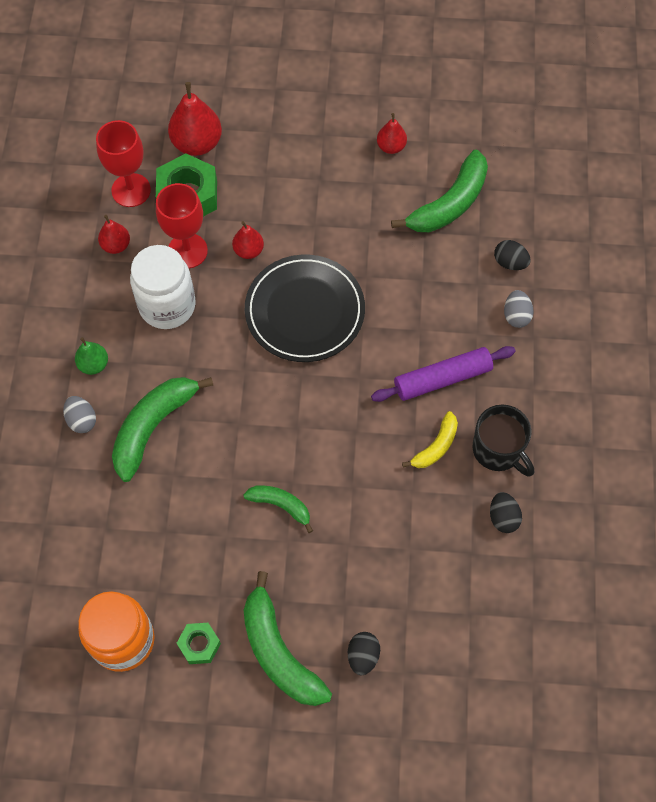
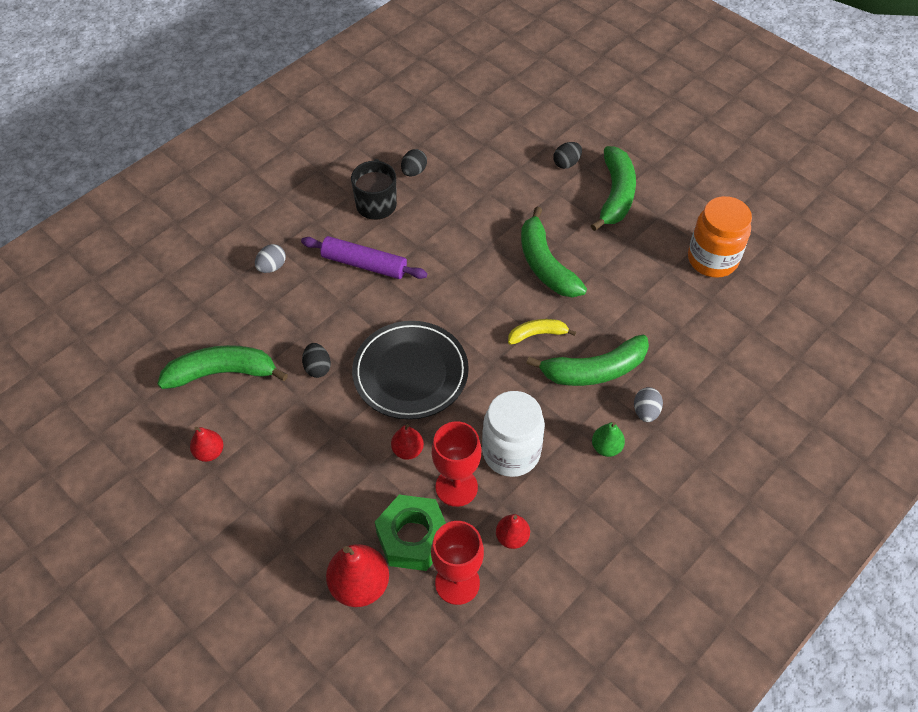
camera: 140 degrees left, 10 degrees down
green nut [177,623,221,664] -> none
green banana [244,485,313,533] -> green banana [521,207,587,298], size x1.78
yellow banana [402,411,458,468] -> yellow banana moved to [508,319,576,345]
black egg [494,240,530,270] -> black egg moved to [302,343,331,378]

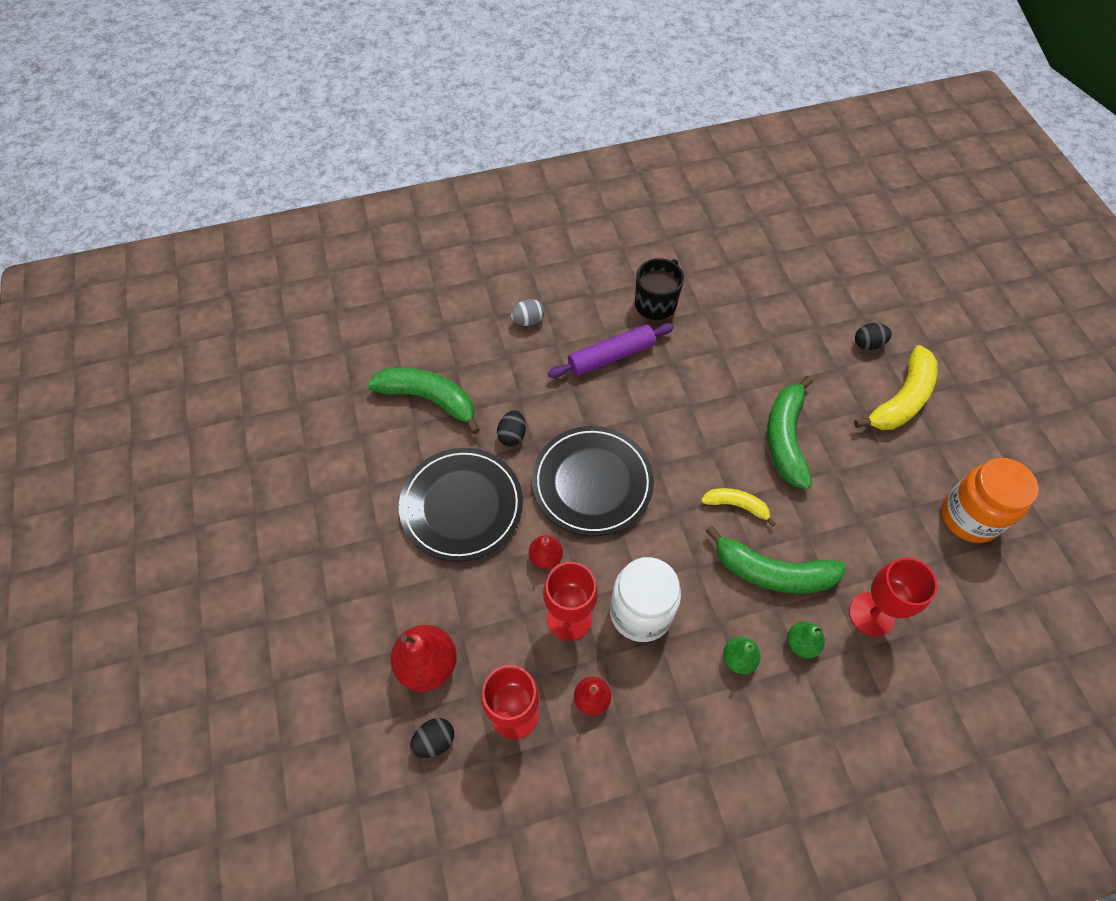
camera: 30 degrees right, 5 degrees up
red pear [190,427,223,462] -> none
purple rolling pin [301,236,427,279] -> purple rolling pin turned 75 degrees counterclockwise [548,323,674,378]
green nut [375,495,446,571] -> none
black egg [401,149,427,176] -> black egg moved to [410,718,454,758]
green banana [591,146,636,231] -> yellow banana [854,345,938,430]
grey egg [634,387,663,422] -> green pear [787,622,825,658]
none -> black plate [399,448,523,562]
none -> red goblet [849,557,938,637]

